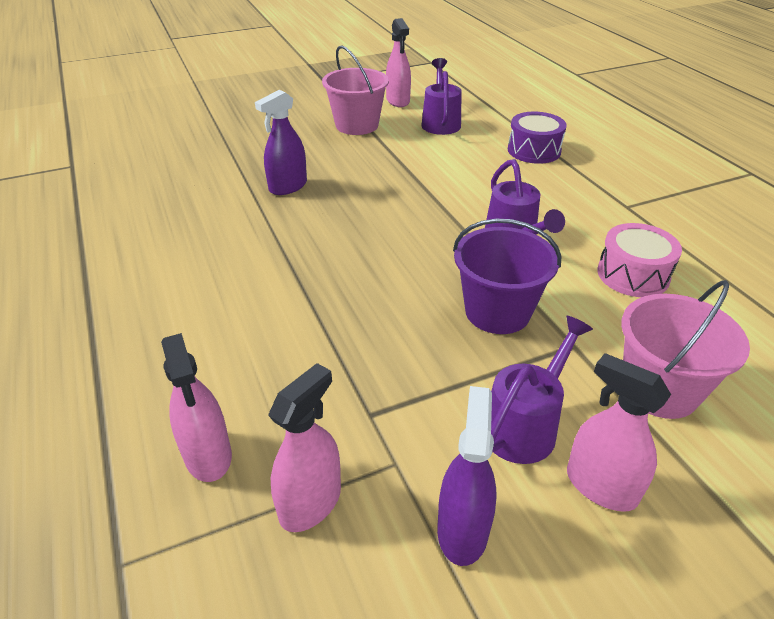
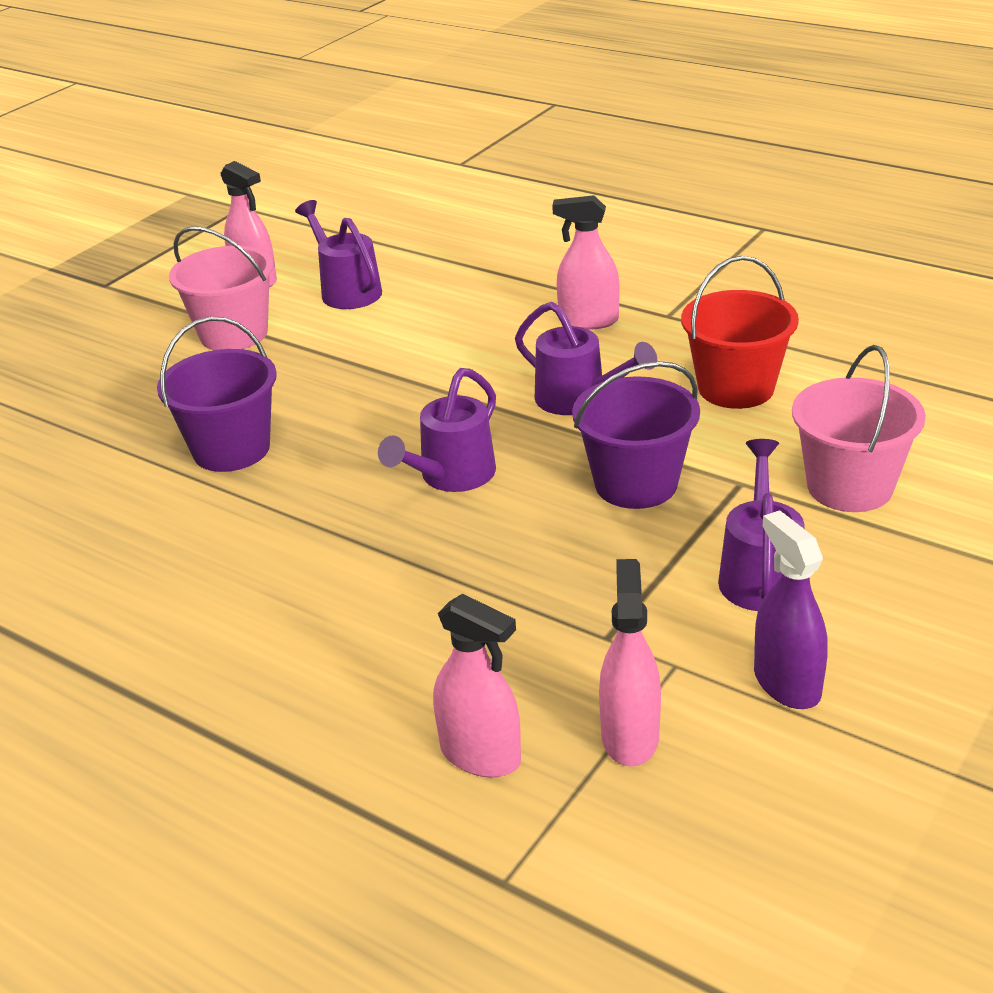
camera: 30 degrees left, 5 degrees down
purple spray bottle [255,90,307,195] -> purple bucket [157,317,277,472]
purple drum [508,112,567,164] -> none
pink spray bottle [567,353,671,512] -> pink spray bottle moved to [552,195,620,330]
pink drum [597,223,682,297] -> red bucket [681,256,799,409]
none -> purple watering can [378,368,496,492]

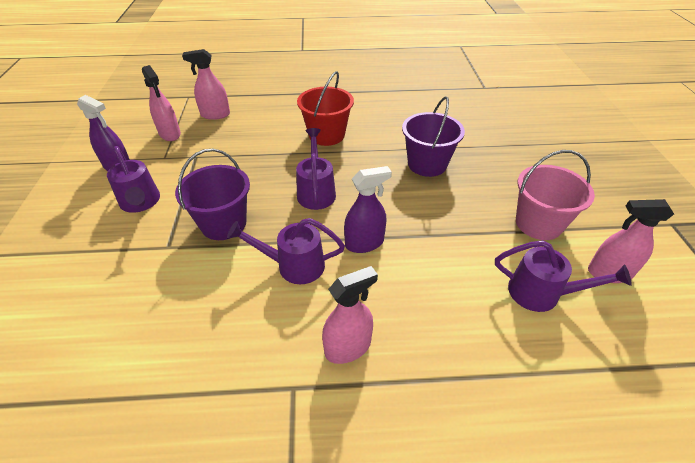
camera: 140 degrees right, 10 degrees up
red bucket [681,256,799,409] -> red bucket moved to [297,71,354,146]
pink bucket [792,345,926,512] -> none
none -> purple spray bottle [344,166,392,253]

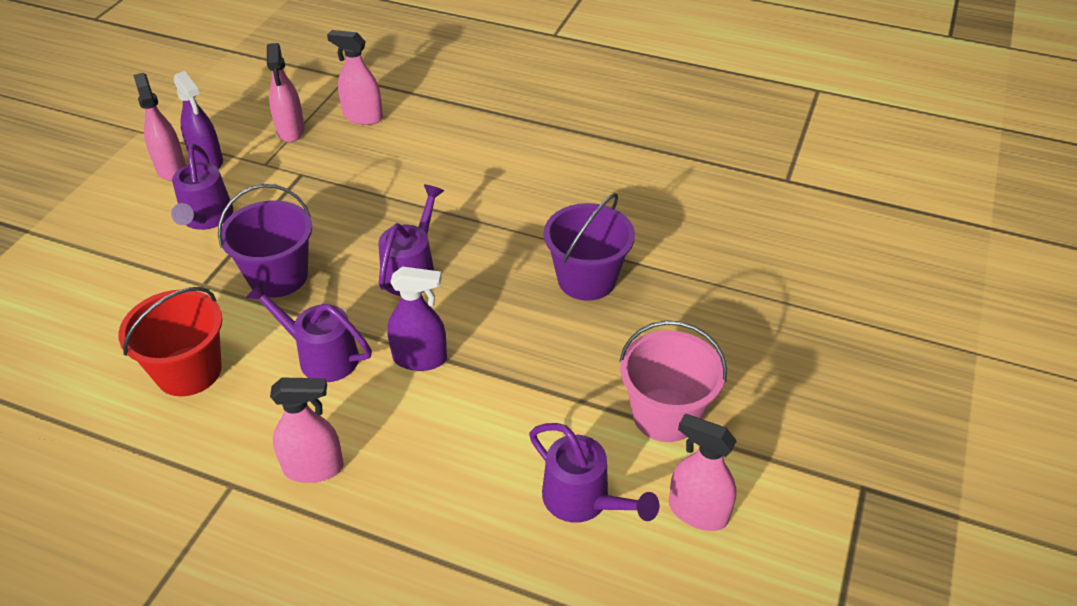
camera: 25 degrees right, 0 degrees up
red bucket [297,71,354,146] -> red bucket moved to [118,287,223,396]
none -> pink spray bottle [133,73,186,181]

